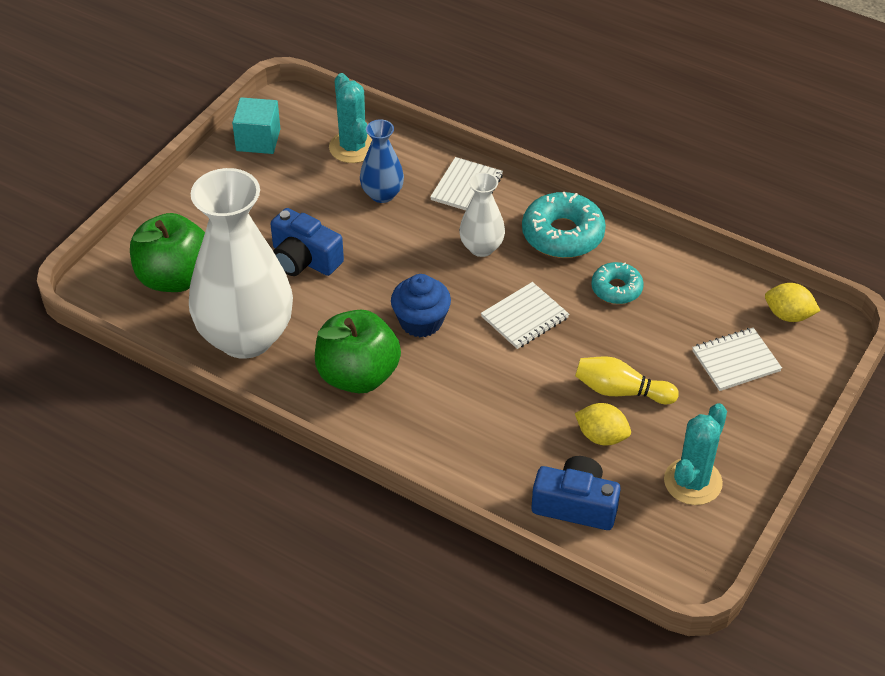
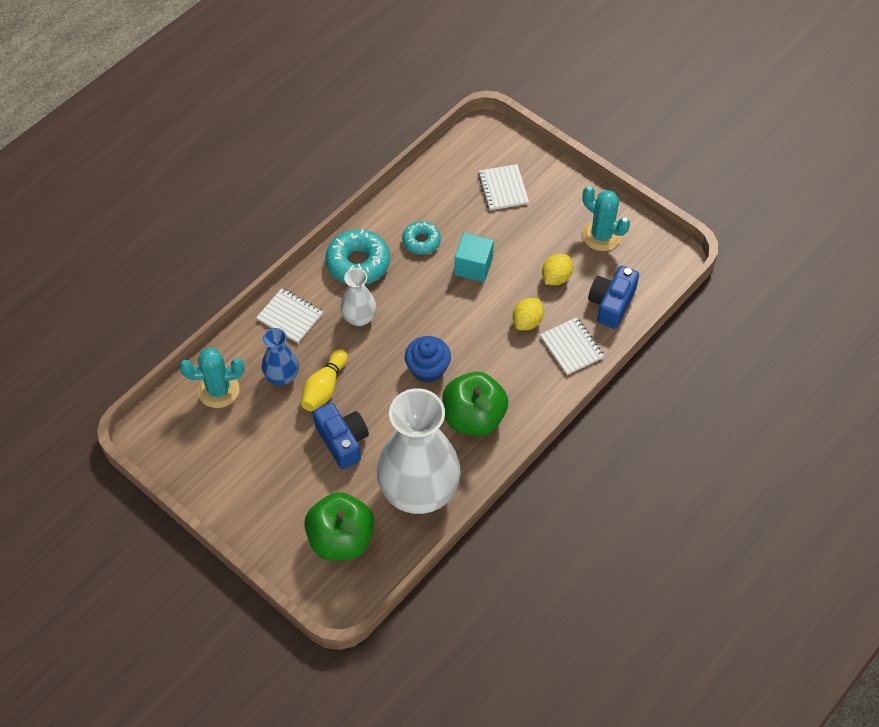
camera: 80 degrees left, 10 degrees up
turquoise cube [232,97,280,154] -> turquoise cube moved to [454,233,494,282]
blue camera [271,208,344,276] -> blue camera turned 75 degrees counterclockwise [313,403,369,469]
white notebook [481,282,569,349] -> white notebook moved to [540,317,604,375]
yellow bowling pin [575,356,679,404] -> yellow bowling pin moved to [301,349,348,411]
yellow lemon [765,283,820,322] -> yellow lemon moved to [513,298,544,330]

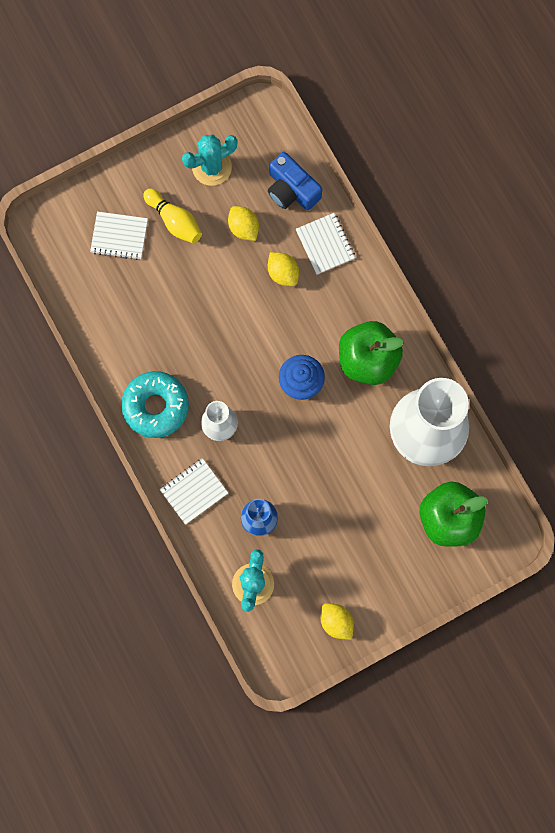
camera: 70 degrees left, 20 degrees up
yellow bowling pin [301,349,348,411] -> yellow bowling pin moved to [143,189,202,243]
blue camera [313,403,369,469] -> none
turquoise donut [402,221,441,255] -> none
turquoise cube [454,233,494,282] -> none
white notebook [540,317,604,375] -> white notebook turned 75 degrees clockwise [296,213,355,275]
none -> yellow lemon [321,603,354,640]

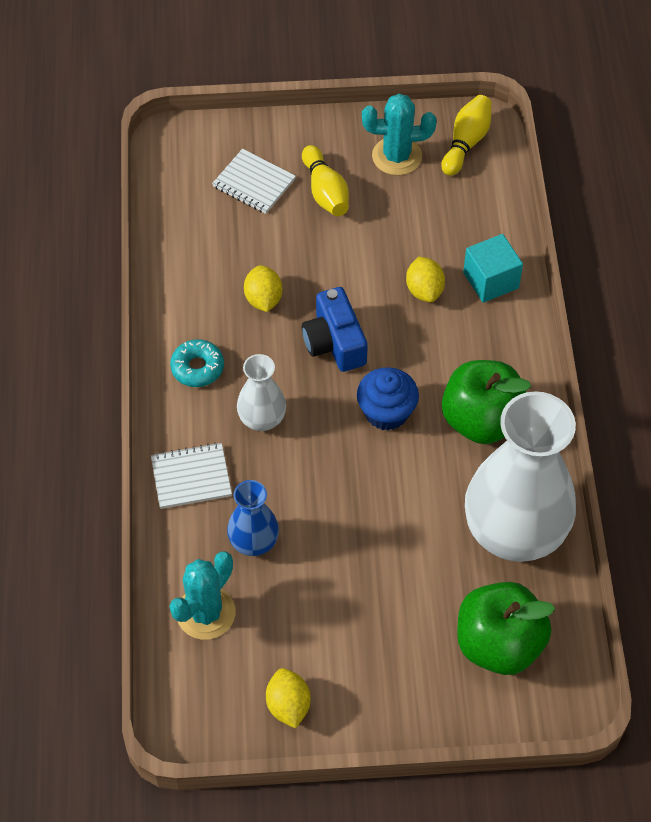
camera: 25 degrees right, 20 degrees down
turquoise donut [121,371,189,438] -> turquoise donut [170,339,224,387], size x0.60
yellow lemon [228,206,259,241] -> yellow lemon moved to [244,265,282,312]
blue camera [268,152,322,210] -> blue camera moved to [302,287,368,372]
white notebook [296,213,355,275] -> turquoise cube [463,234,523,303]
none -> yellow bowling pin [441,95,492,176]

